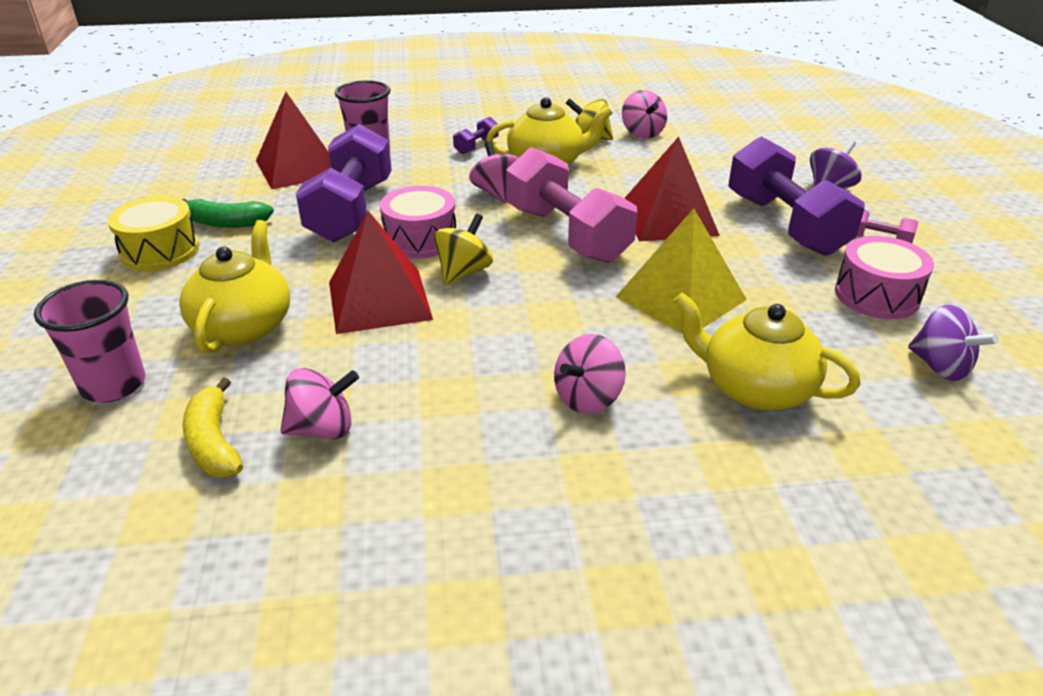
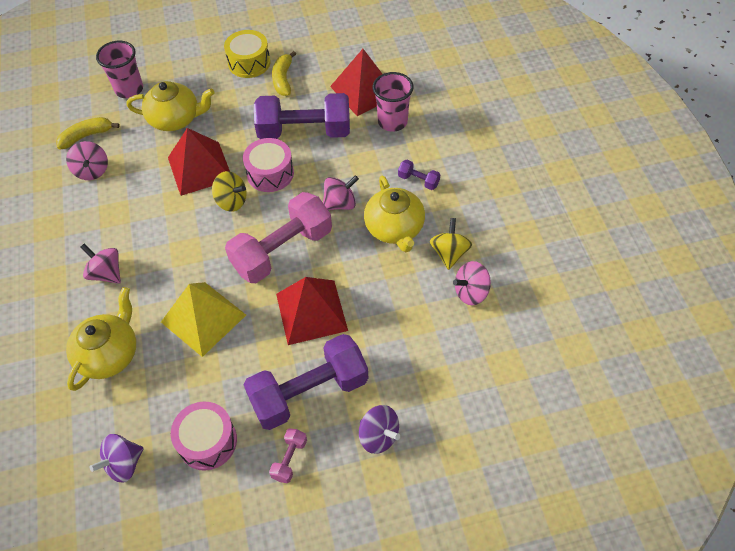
camera: 85 degrees right, 20 degrees up
green banana [182,198,274,228] -> yellow banana [272,51,296,96]

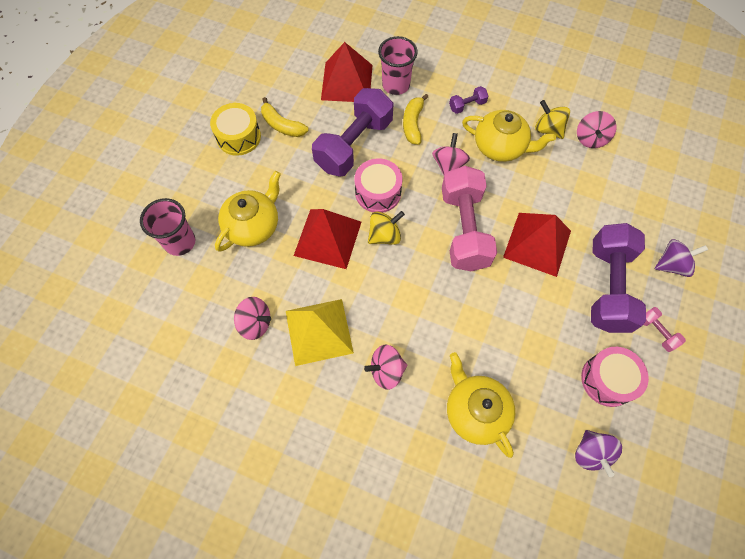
camera: 55 degrees left, 10 degrees up
yellow banana [56,117,120,150] -> yellow banana moved to [403,94,428,145]
yellow pyramid [161,282,246,357] -> yellow pyramid moved to [286,299,354,366]

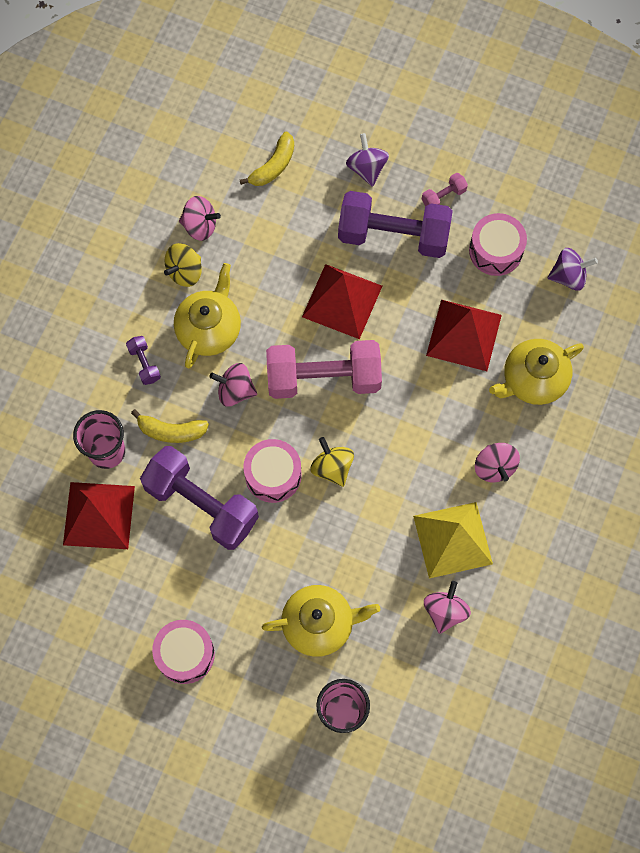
camera: 90 degrees left, 5 degrees up
yellow drum [210,103,261,156] -> pink drum [152,620,215,684]
yellow teapot [215,171,281,252] -> yellow teapot turned 135 degrees clockwise [262,585,380,657]
yellow banana [261,97,308,137] -> yellow banana moved to [240,131,294,186]
red pyramid [294,209,361,269] -> red pyramid moved to [426,300,502,371]

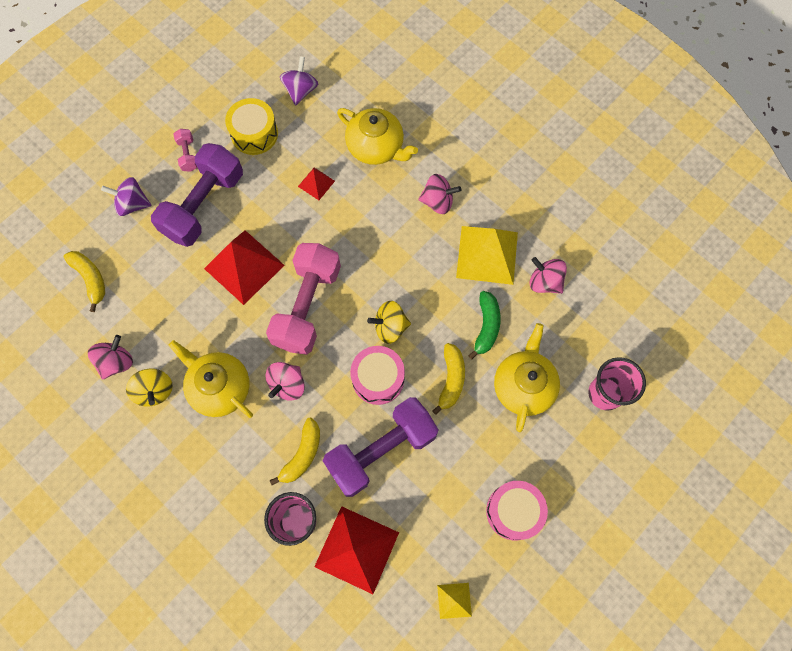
camera: 70 degrees left, 0 degrees up
purple dumbbell [126,336,161,385] -> none
red pyramid [426,300,502,371] -> red pyramid [298,168,335,200], size x0.49
pink drum [469,213,527,276] -> yellow drum [225,98,278,155]
yellow teapot [489,339,584,405] -> yellow teapot turned 45 degrees counterclockwise [337,108,418,165]
none -> yellow banana [432,343,465,415]
none -> yellow pyramid [437,583,472,619]
none -> green banana [468,291,501,359]

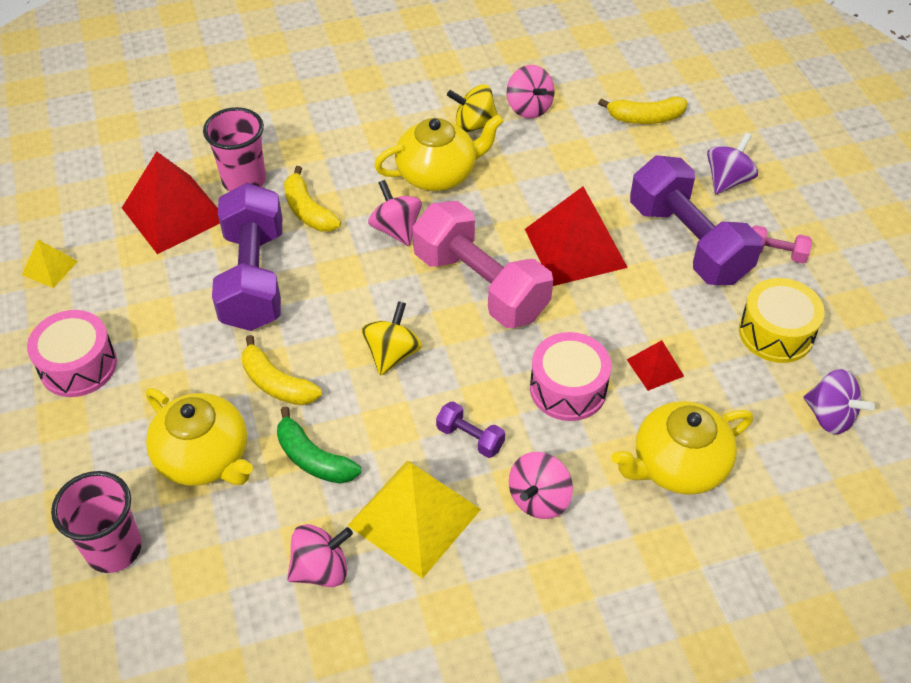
camera: 120 degrees right, 20 degrees down
pink drum [350,346,405,405] -> pink drum moved to [530,332,611,421]
none -> purple dumbbell [436,402,505,458]

